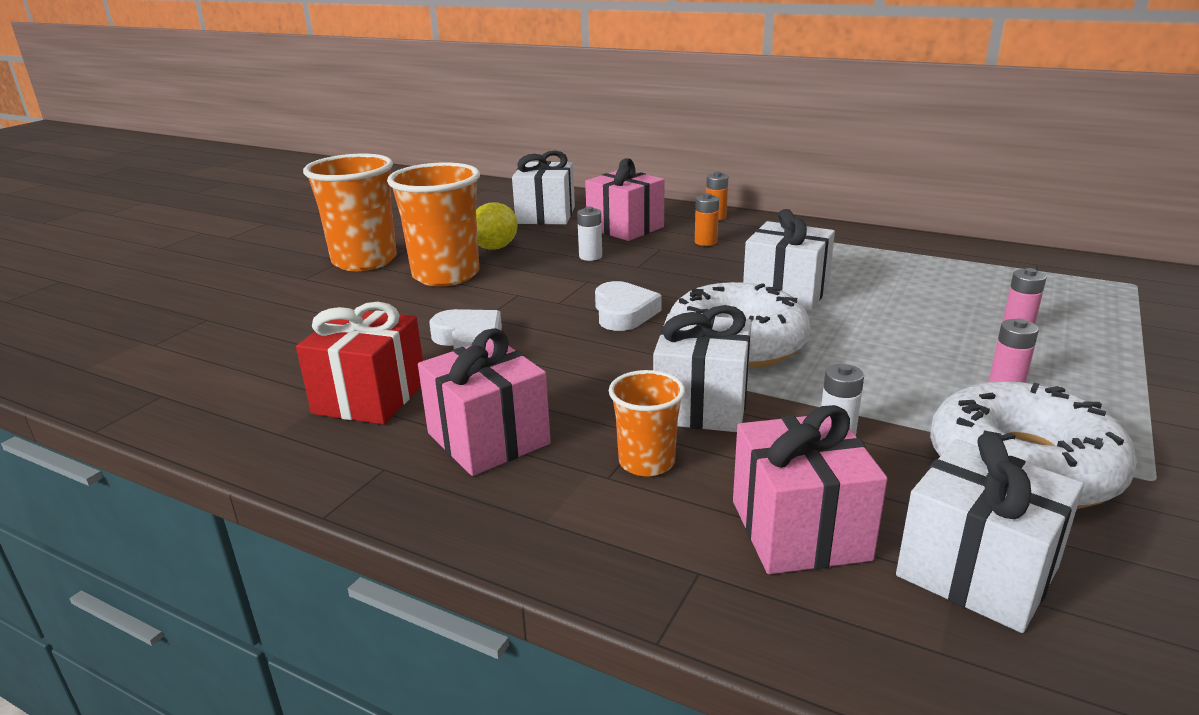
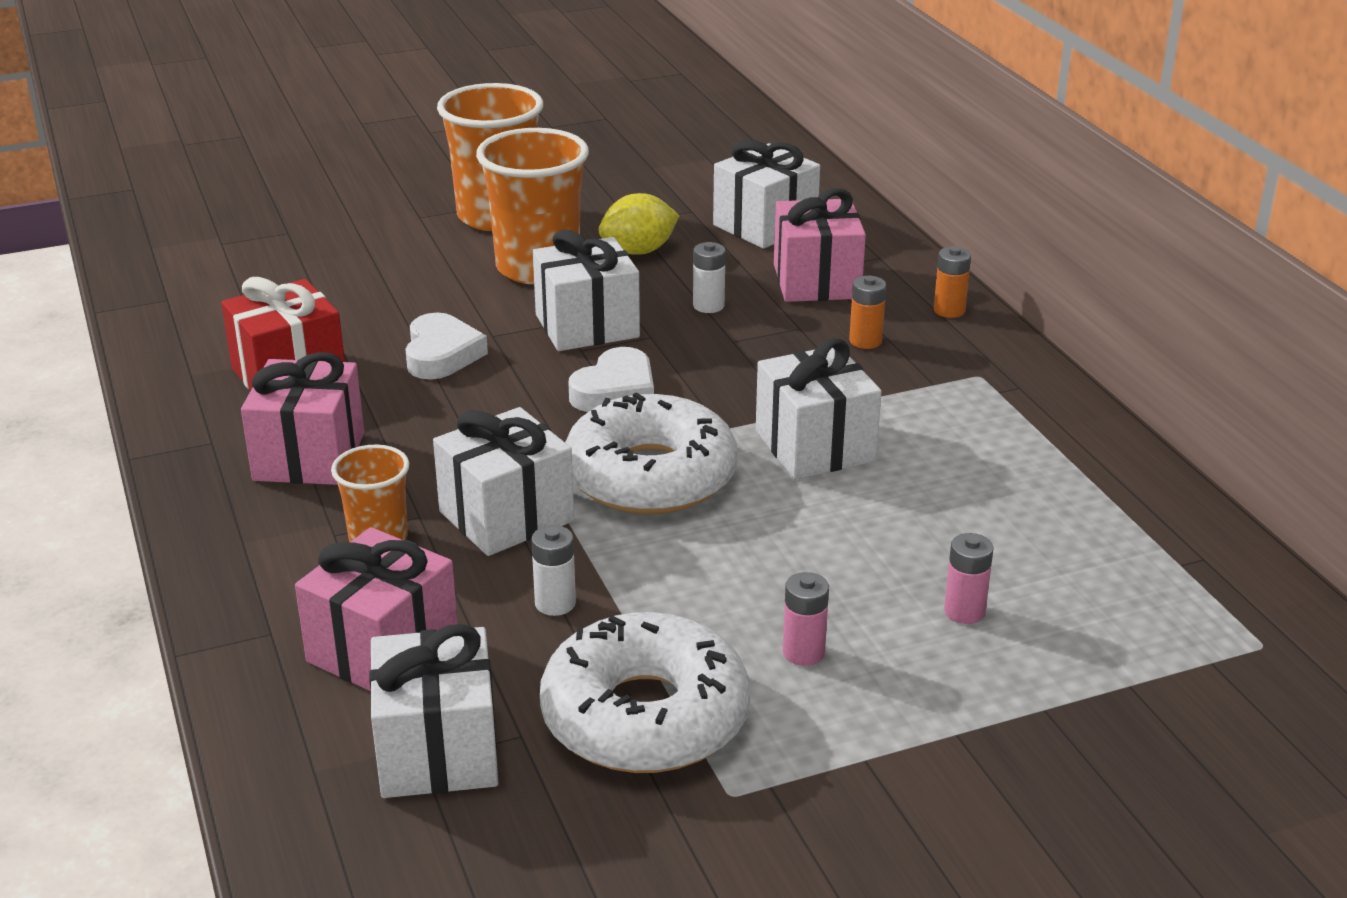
camera: 40 degrees right, 5 degrees up
none -> white gift [533,229,640,351]

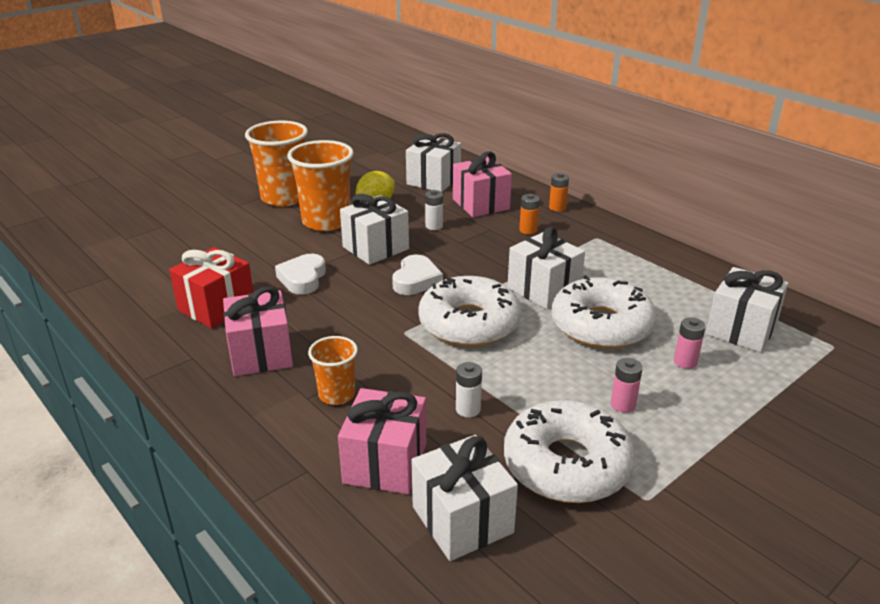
camera: 20 degrees left, 0 degrees up
white heart [405,312,488,379] -> white heart turned 150 degrees counterclockwise [275,254,326,294]
white gift [433,407,574,556] -> white gift moved to [706,267,788,352]
none -> white donut [551,275,656,349]

